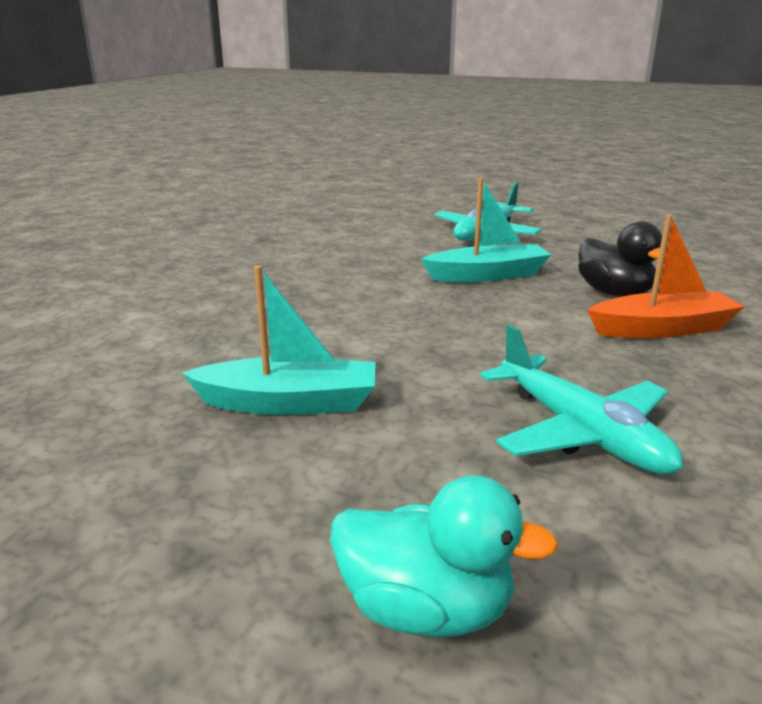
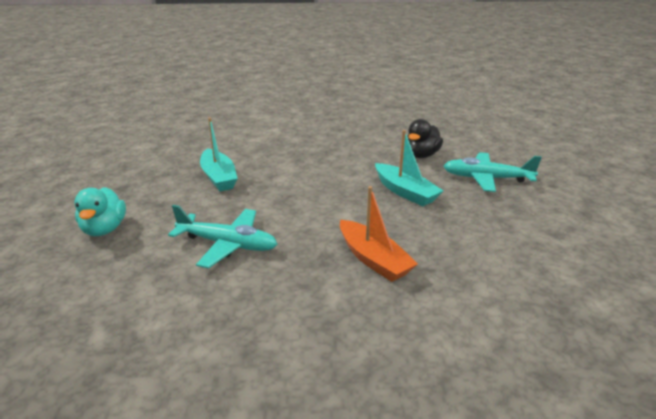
camera: 65 degrees right, 5 degrees up
turquoise plane [480,324,683,475] -> turquoise plane turned 105 degrees counterclockwise [168,205,277,268]
black duck [578,221,666,297] -> black duck moved to [407,119,443,158]

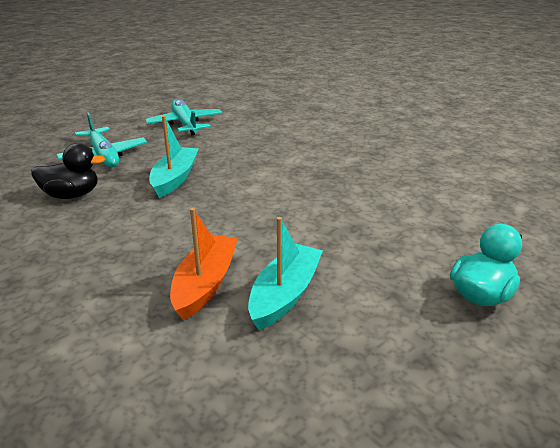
camera: 130 degrees left, 0 degrees up
turquoise plane [168,205,277,268] -> turquoise plane moved to [145,99,222,135]
orange boat [340,186,418,282] -> orange boat moved to [170,208,238,321]

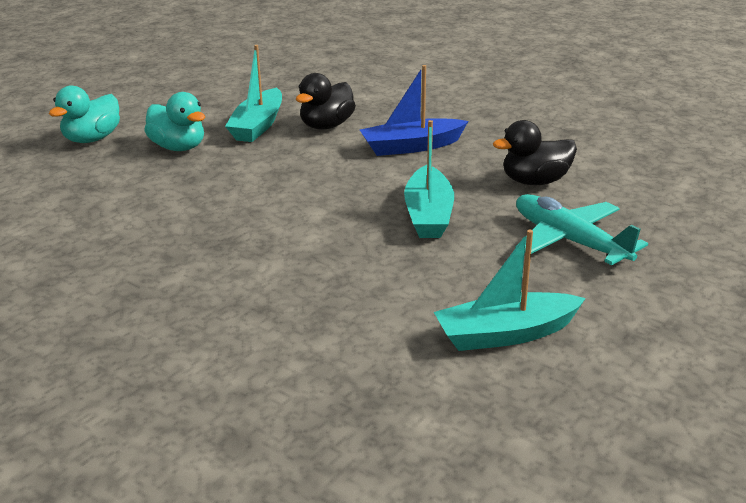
camera: 170 degrees right, 0 degrees up
turquoise plane [145,99,222,135] -> turquoise boat [434,230,586,351]
orange boat [170,208,238,321] -> black duck [296,73,356,130]
none -> turquoise duck [144,92,205,151]
none -> blue boat [360,65,468,156]

